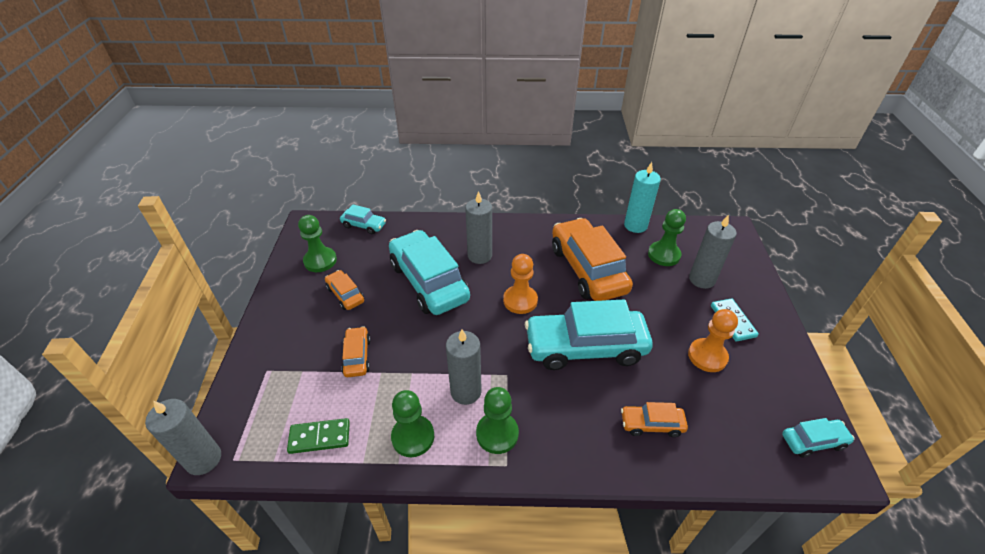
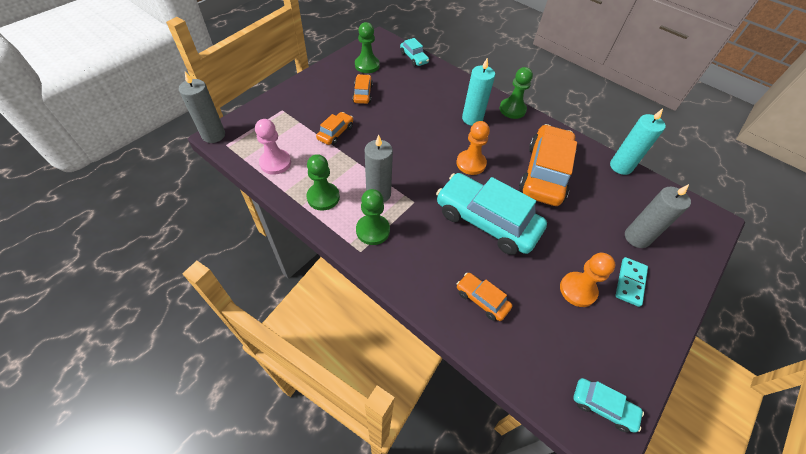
camera: 35 degrees right, 10 degrees up
green domino [287,418,350,454] -> pink pawn [255,119,291,175]
turquoise car [389,230,470,315] -> none
grey candle [465,191,492,264] -> turquoise candle [462,57,495,126]
green pawn [648,209,686,266] -> green pawn moved to [500,67,533,119]

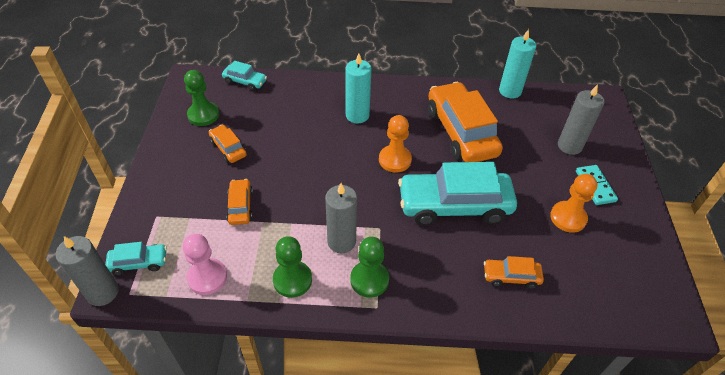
camera: 35 degrees left, 5 degrees down
green pawn [500,67,533,119] -> none
turquoise car [573,378,644,433] -> turquoise car moved to [105,242,167,275]

